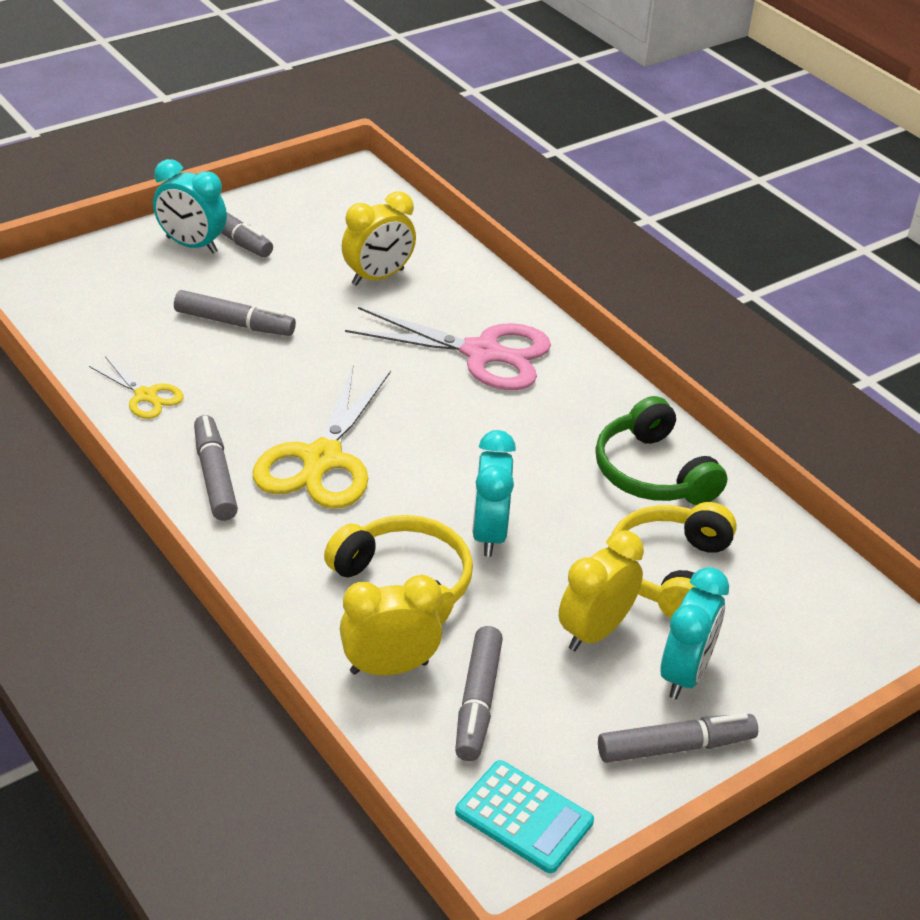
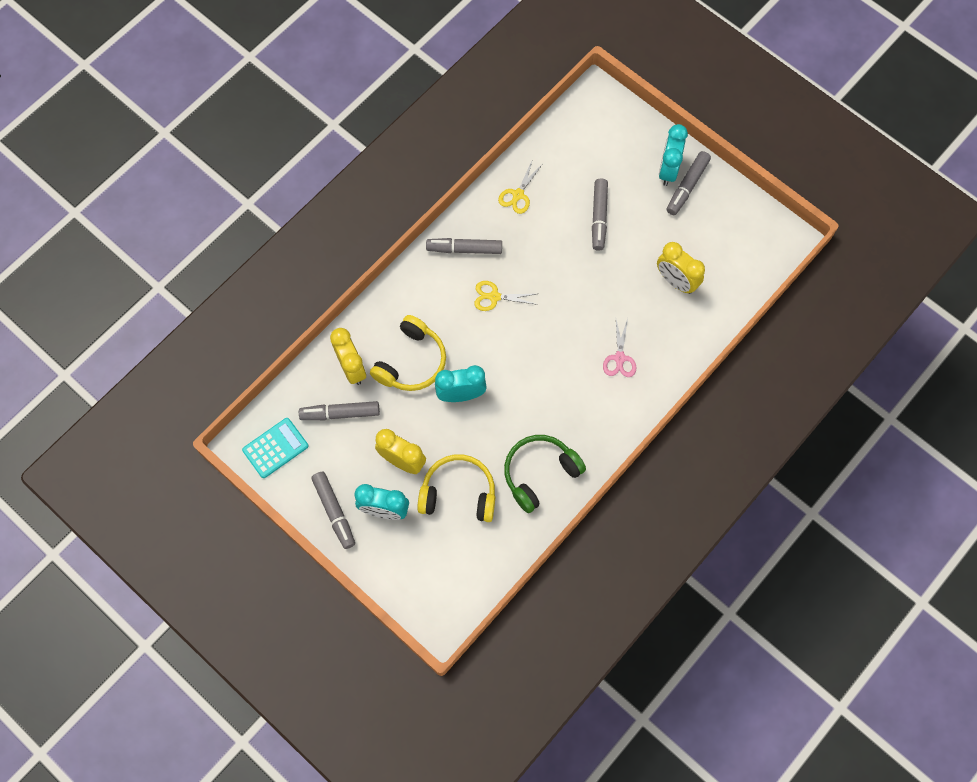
camera: 80 degrees right, 30 degrees up
grey marker [194,415,238,521] -> grey marker turned 150 degrees counterclockwise [426,238,502,254]
yellow scissors [253,366,391,509] -> yellow scissors [474,281,538,311], size x0.51
pink scissors [345,307,551,390] -> pink scissors [603,318,637,377], size x0.51
turquoise calculator [455,760,594,873] -> turquoise calculator turned 150 degrees counterclockwise [242,418,308,478]

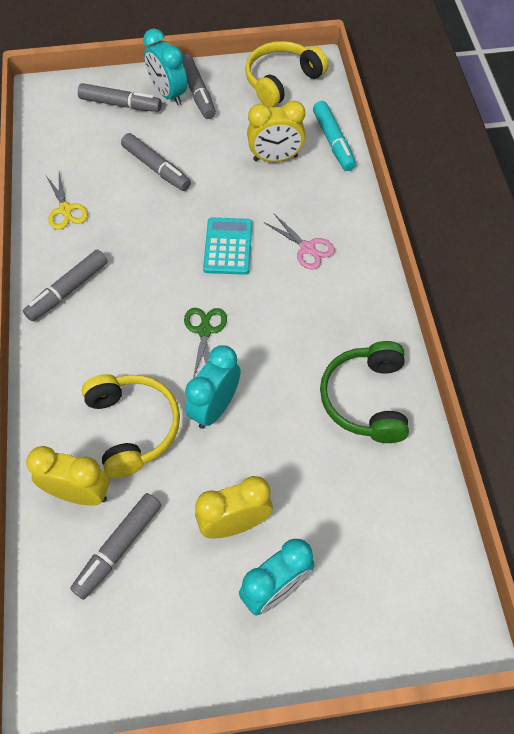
camera: 50 degrees left, 10 degrees down
turquoise calculator [242,418,308,478] -> turquoise calculator moved to [203,218,252,275]
grey marker [311,472,355,549] -> grey marker moved to [78,83,162,112]
yellow headphones [417,454,495,522] -> yellow headphones moved to [245,41,328,108]
yellow scissors [474,281,538,311] -> none
none -> green scissors [184,308,227,379]
none -> turquoise marker [313,101,356,171]

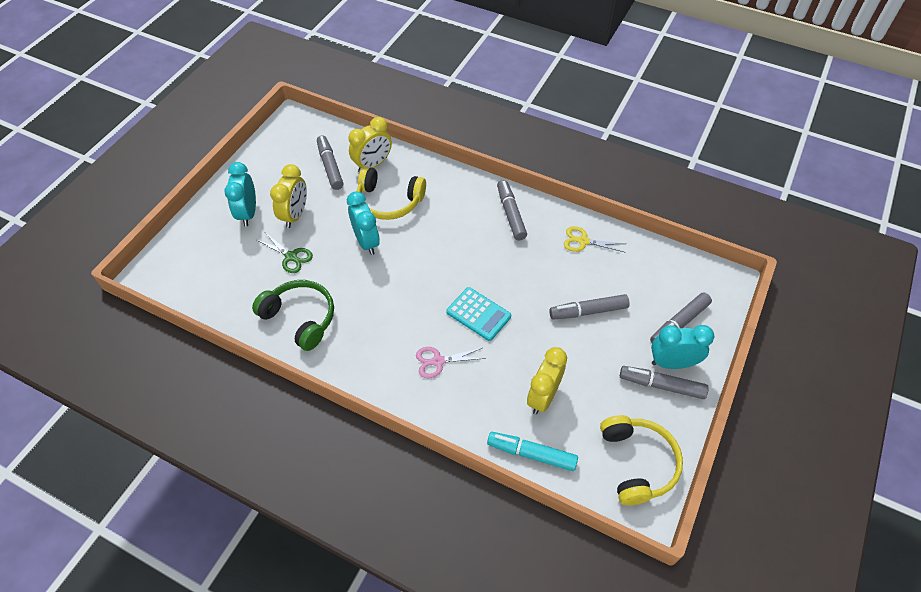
camera: 125 degrees right, 5 degrees down
green scissors [184,308,227,379] -> green scissors moved to [257,233,313,273]

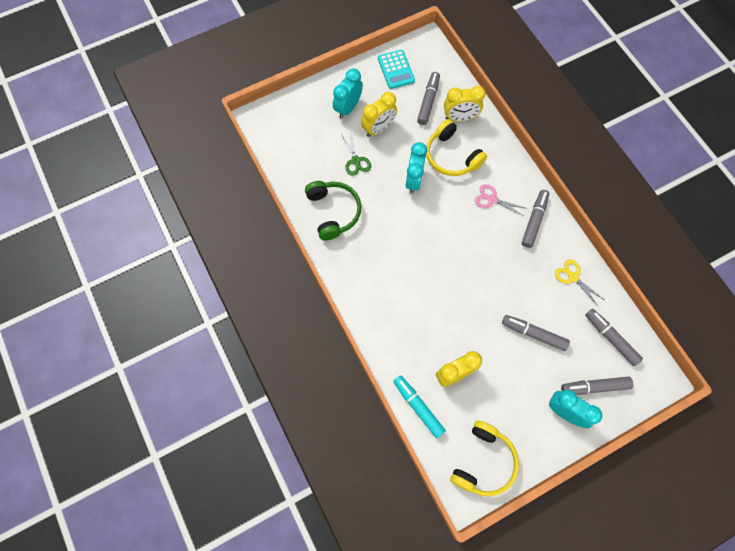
camera: 35 degrees right, 15 degrees up
pink scissors [416,347,486,378] -> pink scissors moved to [475,184,525,216]
turquoise calculator [446,287,511,341] -> turquoise calculator moved to [378,50,415,89]
grey marker [620,366,709,399] -> grey marker moved to [585,309,643,366]

